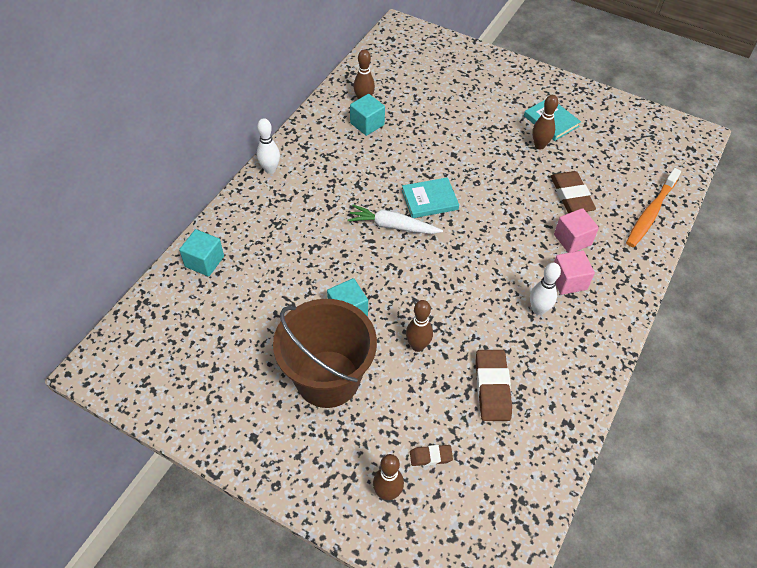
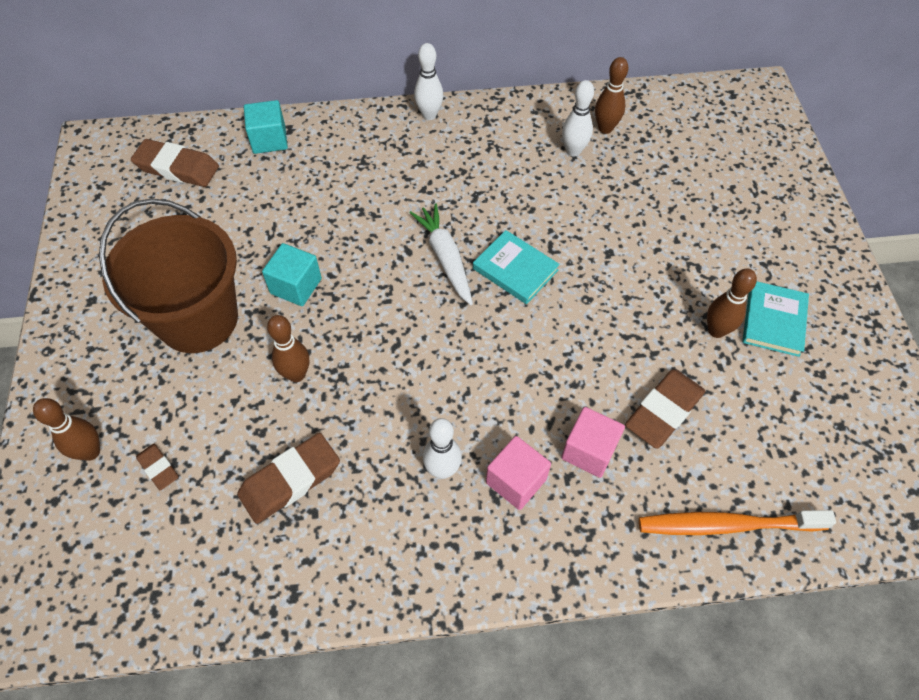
camera: 55 degrees right, 5 degrees up
turquoise cube [350,94,385,136] -> white bowling pin [562,80,594,156]
none -> brown eraser [131,139,219,187]

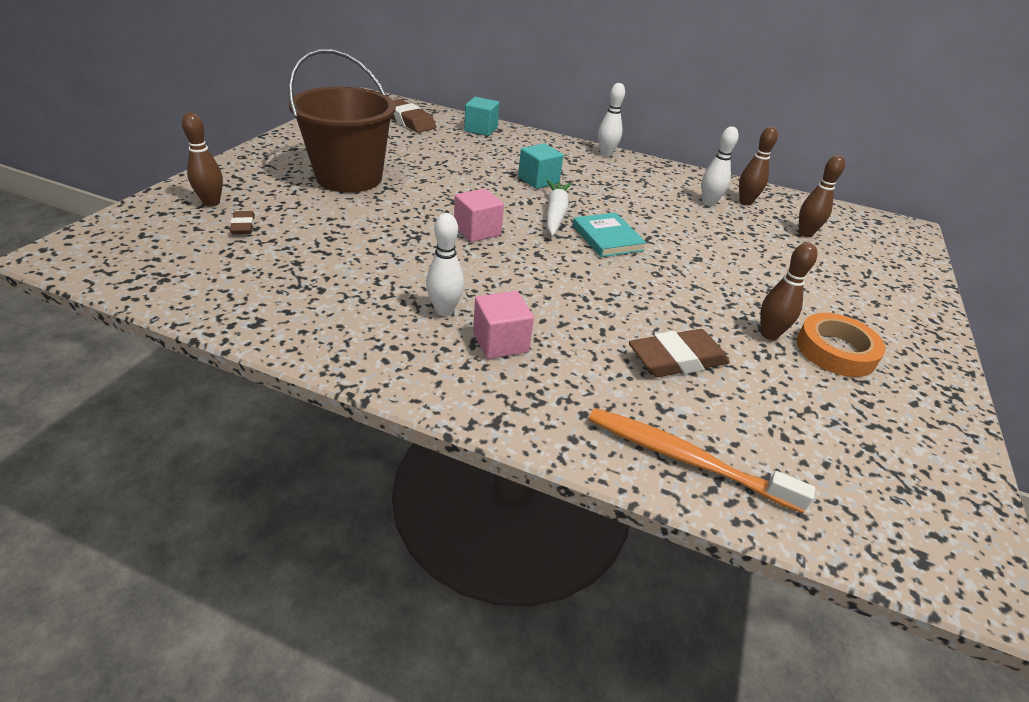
camera: 25 degrees right, 20 degrees down
brown eraser [237,433,340,524] -> none
turquoise cube [262,243,322,306] -> turquoise cube moved to [518,143,563,189]
brown bowling pin [267,315,309,382] -> brown bowling pin moved to [799,155,845,237]
pink cube [561,407,625,478] -> pink cube moved to [454,188,504,242]
turquoise book [742,281,809,357] -> orange tape [796,313,886,377]

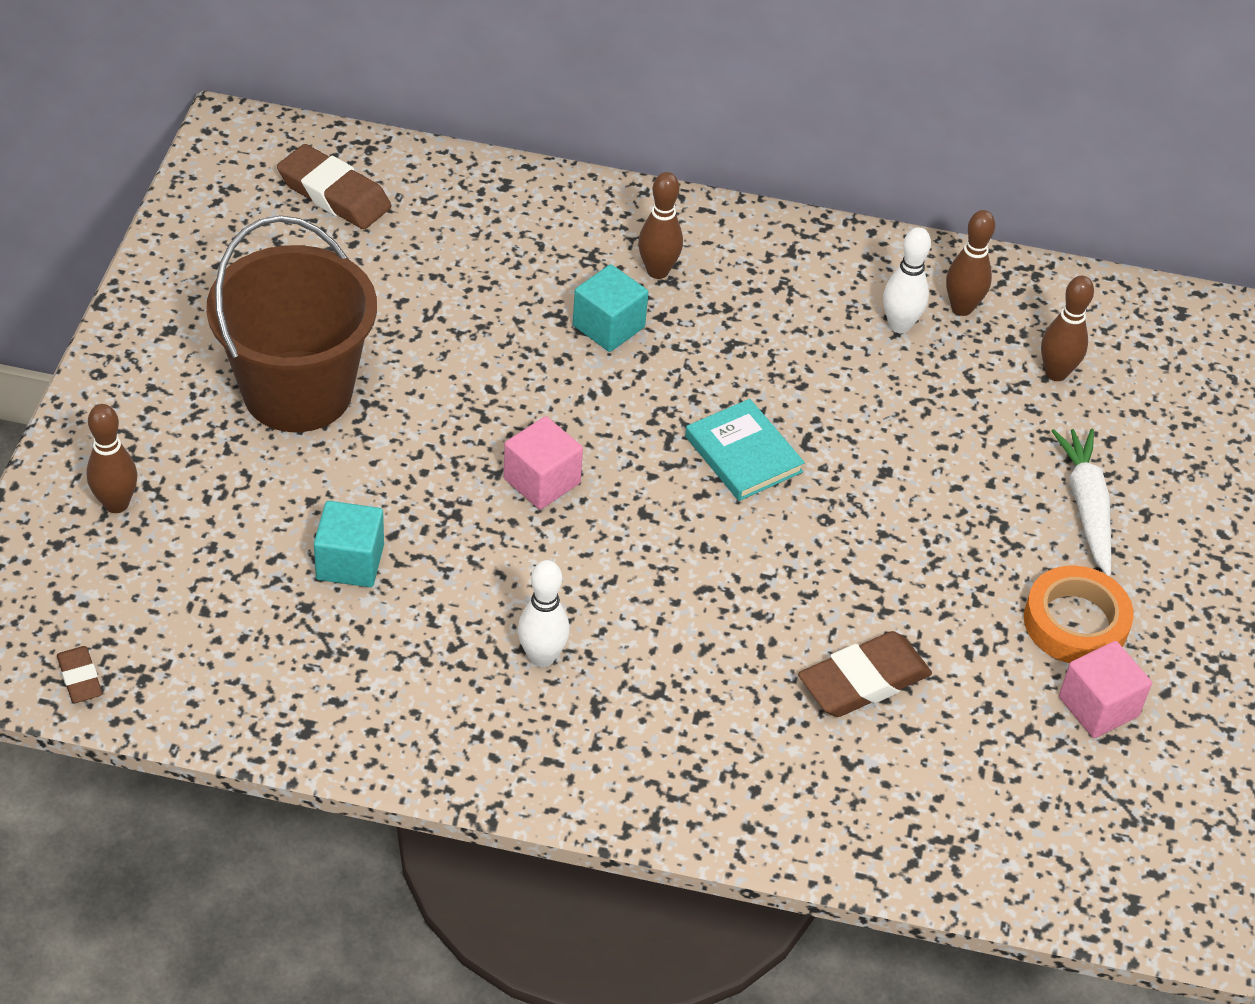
camera: 10 degrees left, 10 degrees up
brown eraser [230,211,255,234] -> brown eraser moved to [57,646,102,703]
turquoise cube [464,97,499,136] -> turquoise cube moved to [314,501,384,587]
pink cube [473,291,534,359] -> pink cube moved to [1059,641,1152,738]
white carrot [547,180,572,236] -> white carrot moved to [1052,429,1112,577]
orange toothbrush [589,408,816,513] -> none
white bowling pin [598,83,625,157] -> none
brown bowling pin [760,242,817,340] -> brown bowling pin moved to [638,172,683,279]

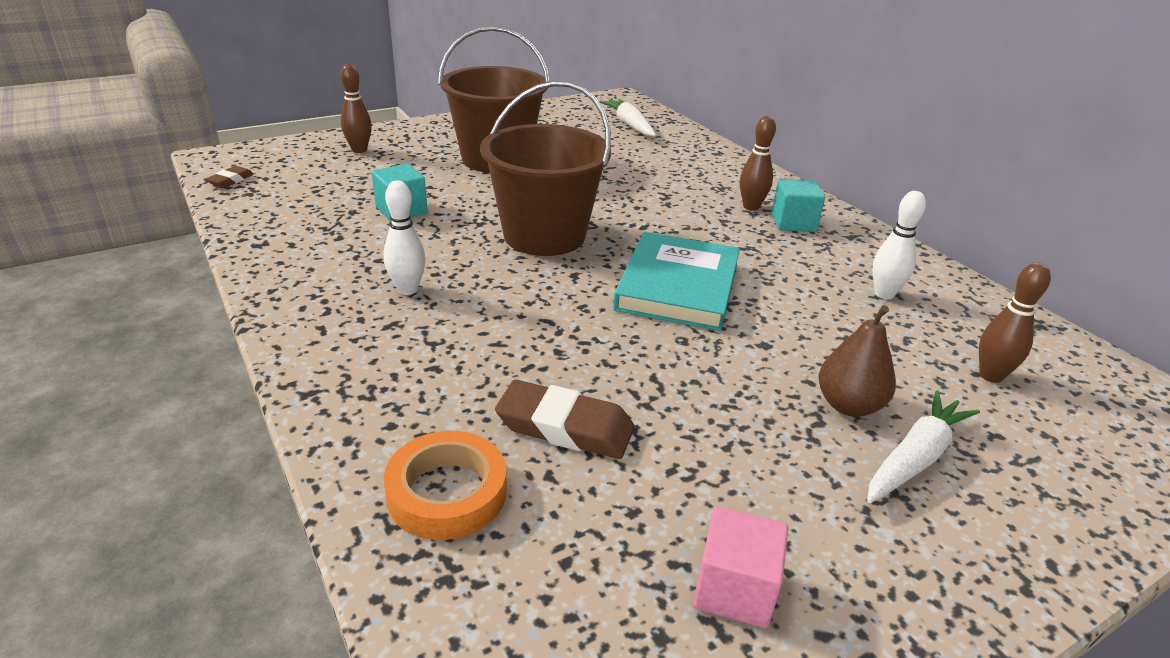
camera: 50 degrees right, 15 degrees down
brown eraser [277,144,391,229] -> white carrot [600,99,656,136]
pink cube [504,416,583,509] -> brown bucket [480,81,611,256]
turquoise cube [573,264,648,352] -> turquoise cube moved to [771,179,825,232]
turquoise book [685,399,805,501] -> turquoise book [613,232,740,331], size x1.62
brown bowling pin [946,210,995,316] -> none
orange tape [1024,565,1134,663] -> orange tape moved to [384,431,507,540]
none -> brown pear [818,305,896,417]

